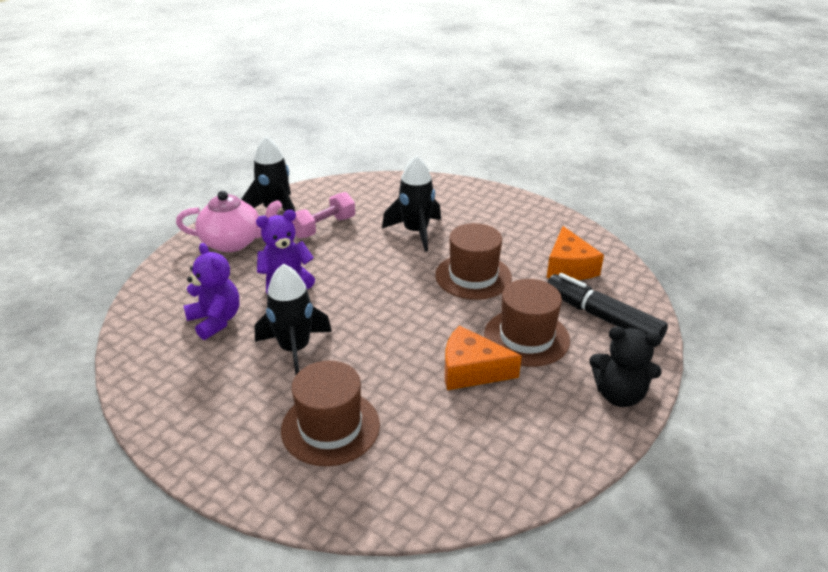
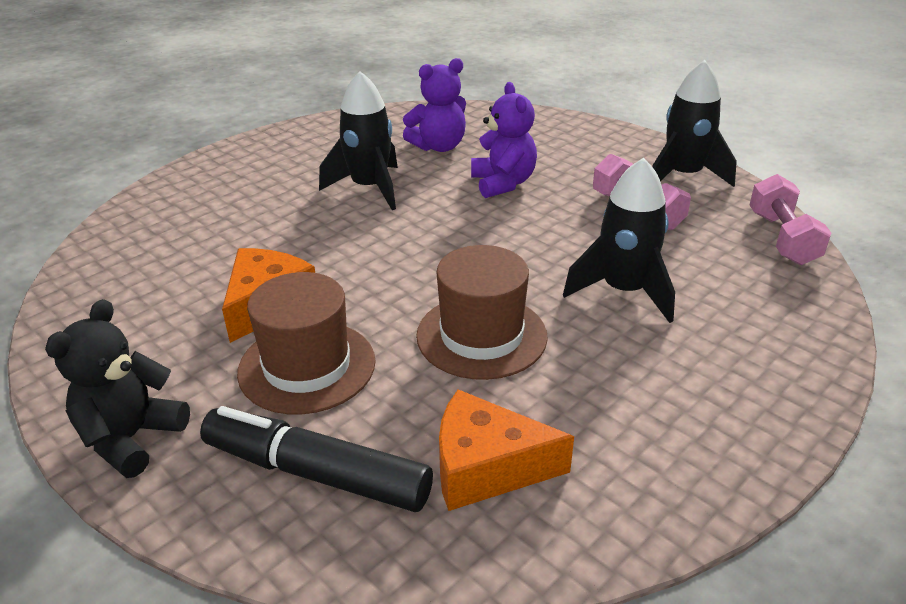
camera: 100 degrees right, 0 degrees up
pink teapot [176,191,282,252] -> none
brown hat [281,361,380,466] -> none
black marker [547,273,668,339] -> black marker turned 120 degrees counterclockwise [200,406,433,512]
none -> pink dumbbell [750,174,831,265]

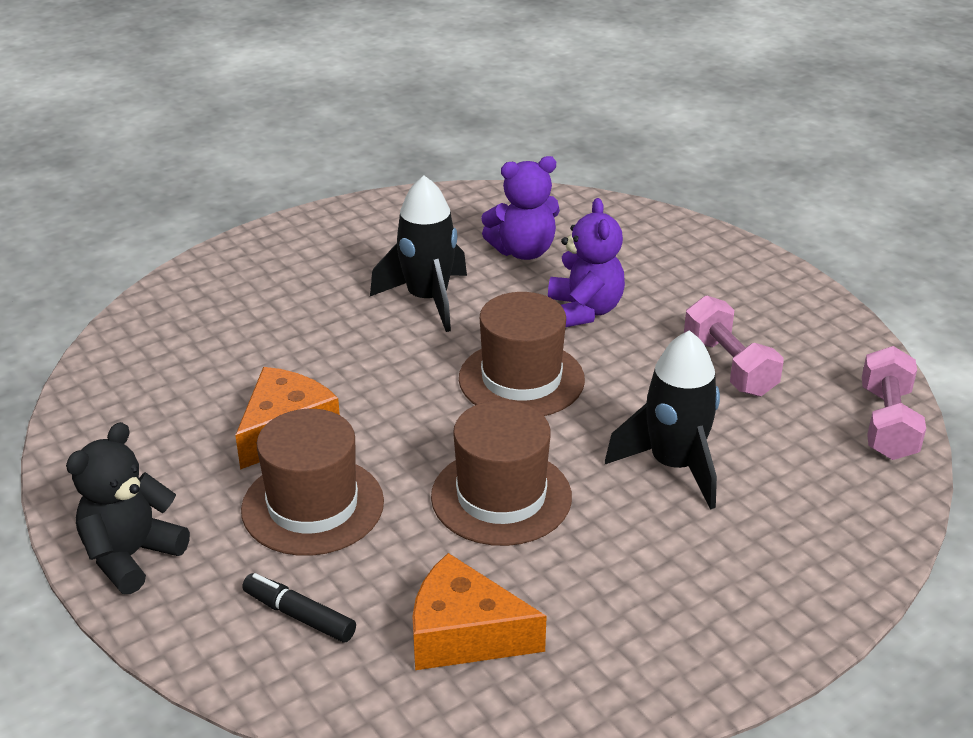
camera: 10 degrees right, 0 degrees up
black marker [200,406,433,512] -> black marker [242,573,356,643], size x0.54
black rocket [652,60,737,187] -> none
none -> brown hat [459,292,585,416]

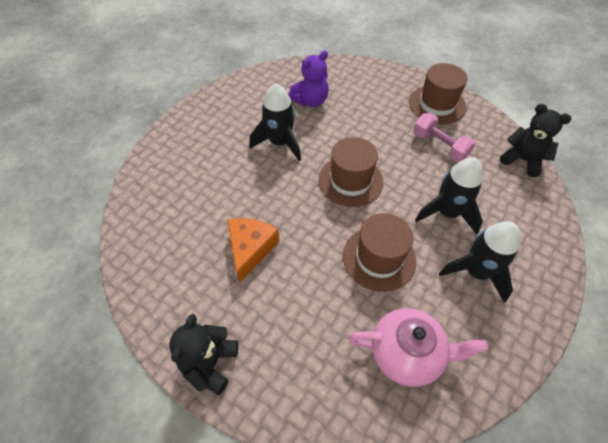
camera: 20 degrees left, 20 degrees up
brown hat [241,409,384,556] -> brown hat moved to [409,63,468,125]
black marker [242,573,356,643] -> none
orange cheese [412,553,547,670] -> pink teapot [349,308,488,387]
purple teddy bear [548,198,625,327] -> none
pink dumbbell [862,346,926,460] -> black teddy bear [500,104,571,177]
none -> black rocket [439,221,521,303]

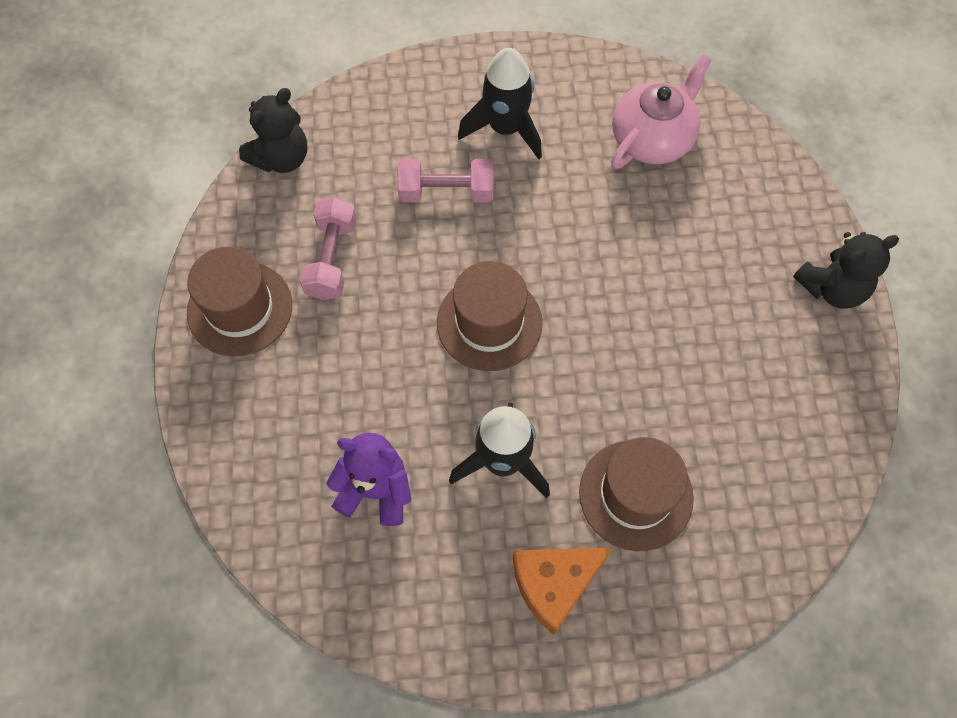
camera: 130 degrees left, 10 degrees up
orange cheese [227,218,279,283] -> orange cheese moved to [513,548,612,635]
brown hat [343,213,416,292] -> brown hat moved to [579,437,694,551]
pink teapot [349,308,488,387] -> pink teapot turned 75 degrees clockwise [611,54,711,169]
black rocket [415,157,483,234] -> pink dumbbell [397,159,493,203]
black teddy bear [500,104,571,177] -> black teddy bear turned 135 degrees counterclockwise [239,88,307,173]

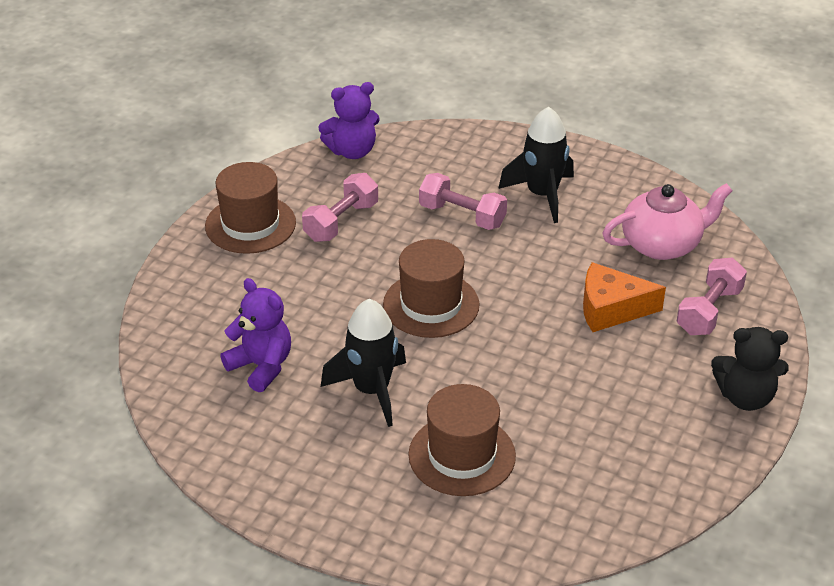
camera: 30 degrees right, 25 degrees down
black teddy bear [239,88,307,173] -> purple teddy bear [318,82,380,159]
orange cheese [513,548,612,635] -> orange cheese moved to [583,262,666,332]
none -> pink dumbbell [677,258,747,335]

